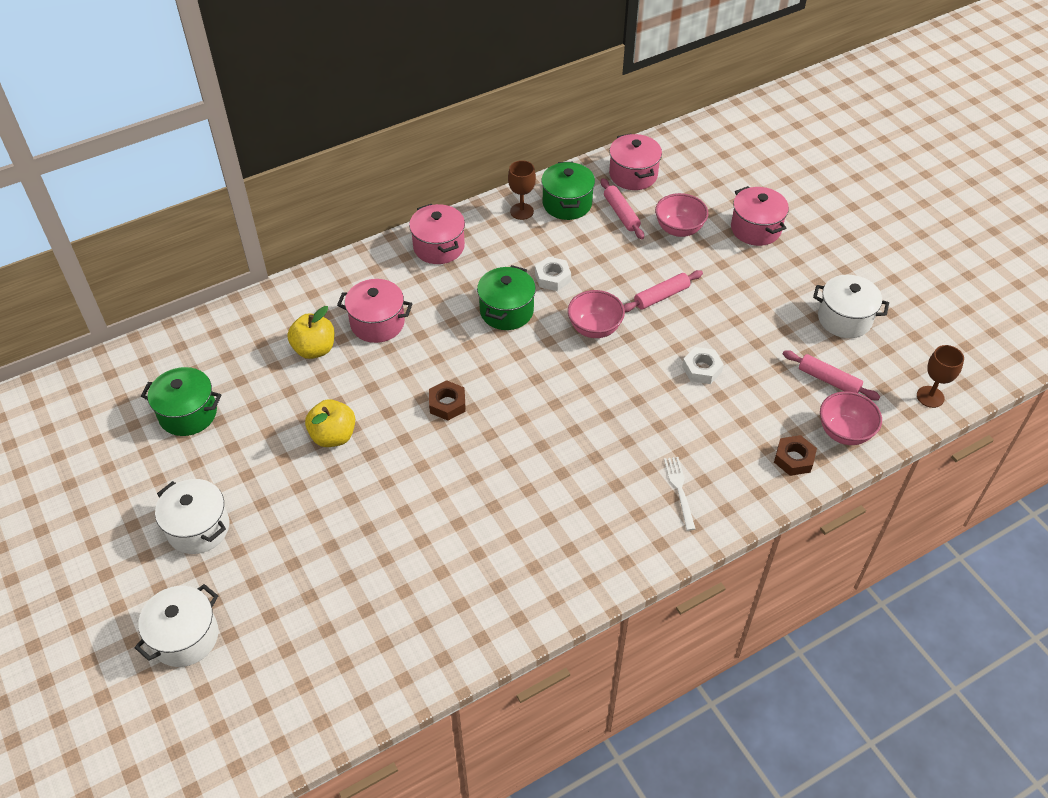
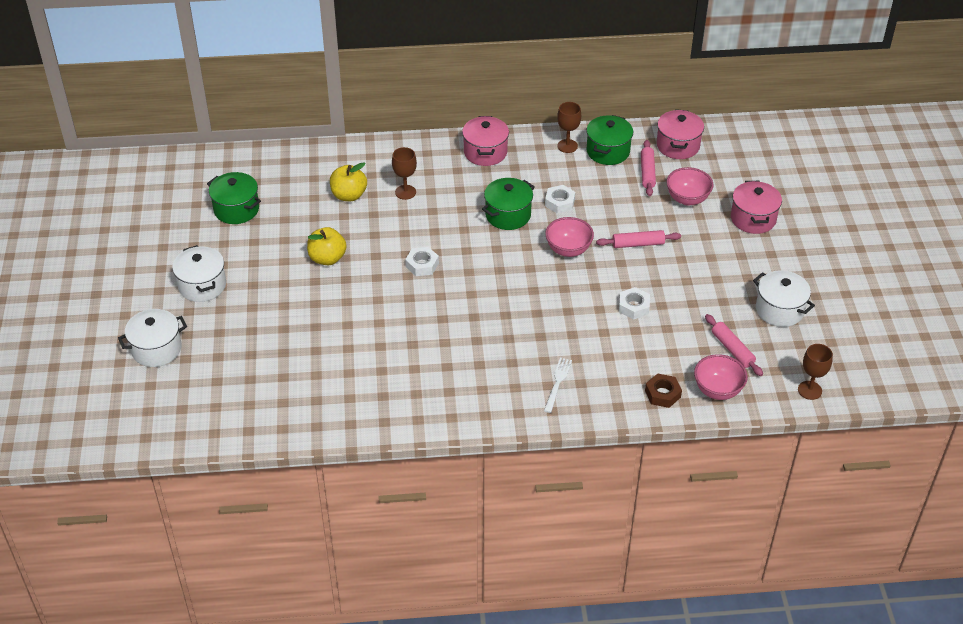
camera: 25 degrees right, 5 degrees down
pink pot [337,279,413,343] -> brown goblet [392,147,417,200]
brown nut [429,380,466,420] -> white nut [405,247,439,276]

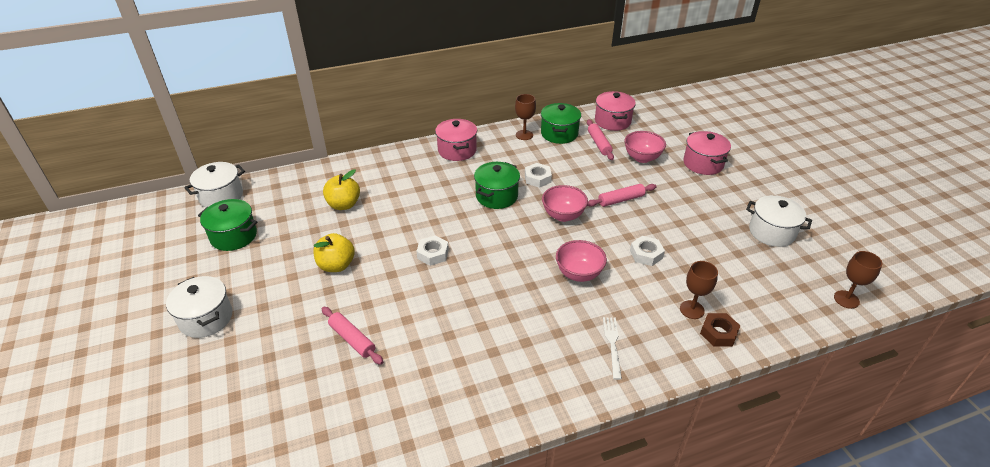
camera: 15 degrees left, 5 degrees down
white pot [118,309,187,367] -> white pot moved to [184,162,245,207]
brown goblet [392,147,417,200] -> brown goblet moved to [680,261,718,319]
pink bowl [694,354,748,400] -> pink bowl moved to [556,240,607,282]
pink rolling pin [705,314,763,376] -> pink rolling pin moved to [322,307,383,365]

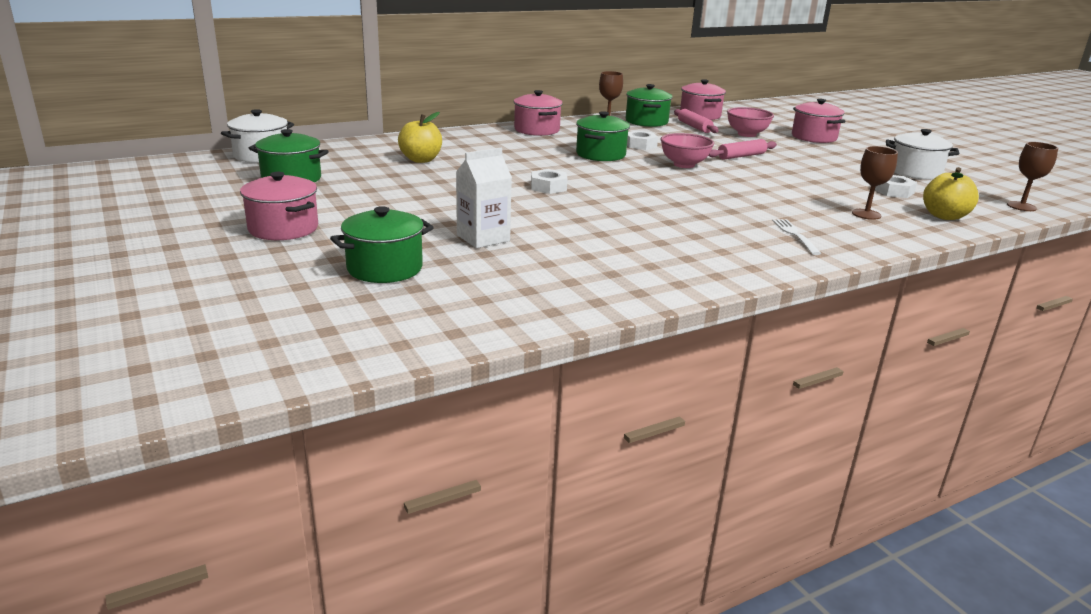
camera: 10 degrees left, 15 degrees down
white pot [166,276,232,338] -> pink pot [240,172,318,240]
yellow apple [314,233,355,272] -> yellow apple moved to [923,167,979,220]
pink rolling pin [322,307,383,365] -> white carton [456,148,512,248]
pink bowl [556,240,607,282] -> none
white nut [630,236,665,266] -> white nut moved to [875,175,917,198]
brown nut [700,313,740,347] -> none
none -> green pot [330,206,434,283]

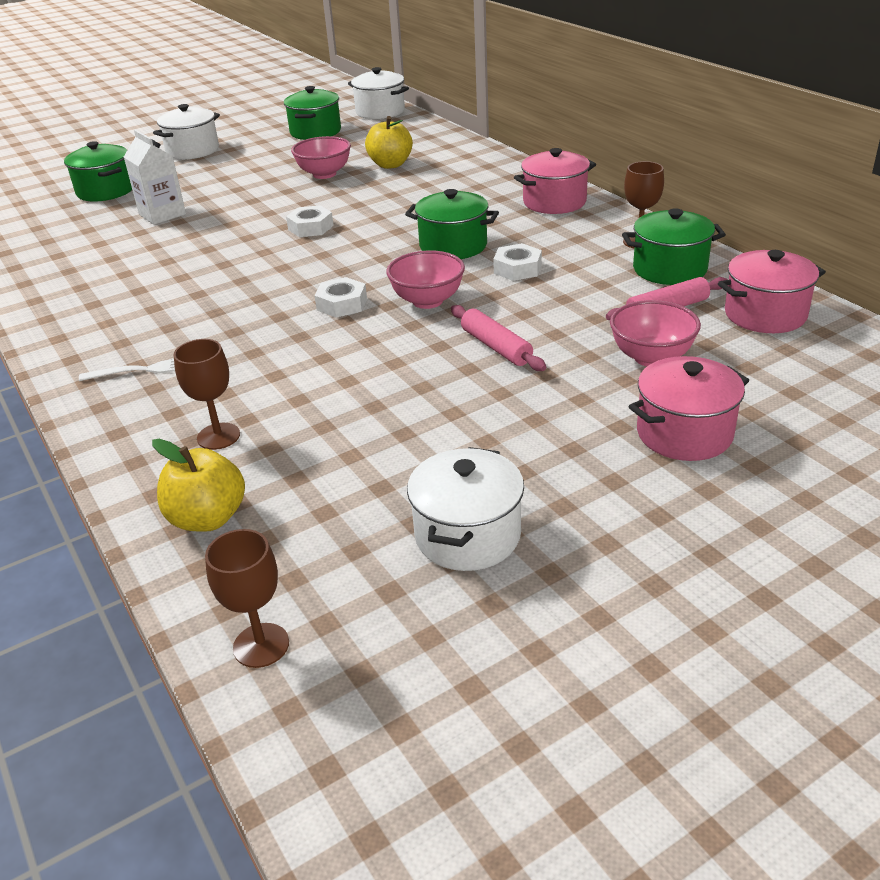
camera: 90 degrees right, 10 degrees up
pink pot [240,172,318,240] -> white pot [153,104,220,159]
white nut [875,175,917,198] -> white nut moved to [314,277,367,318]
none -> pink bowl [291,136,351,179]

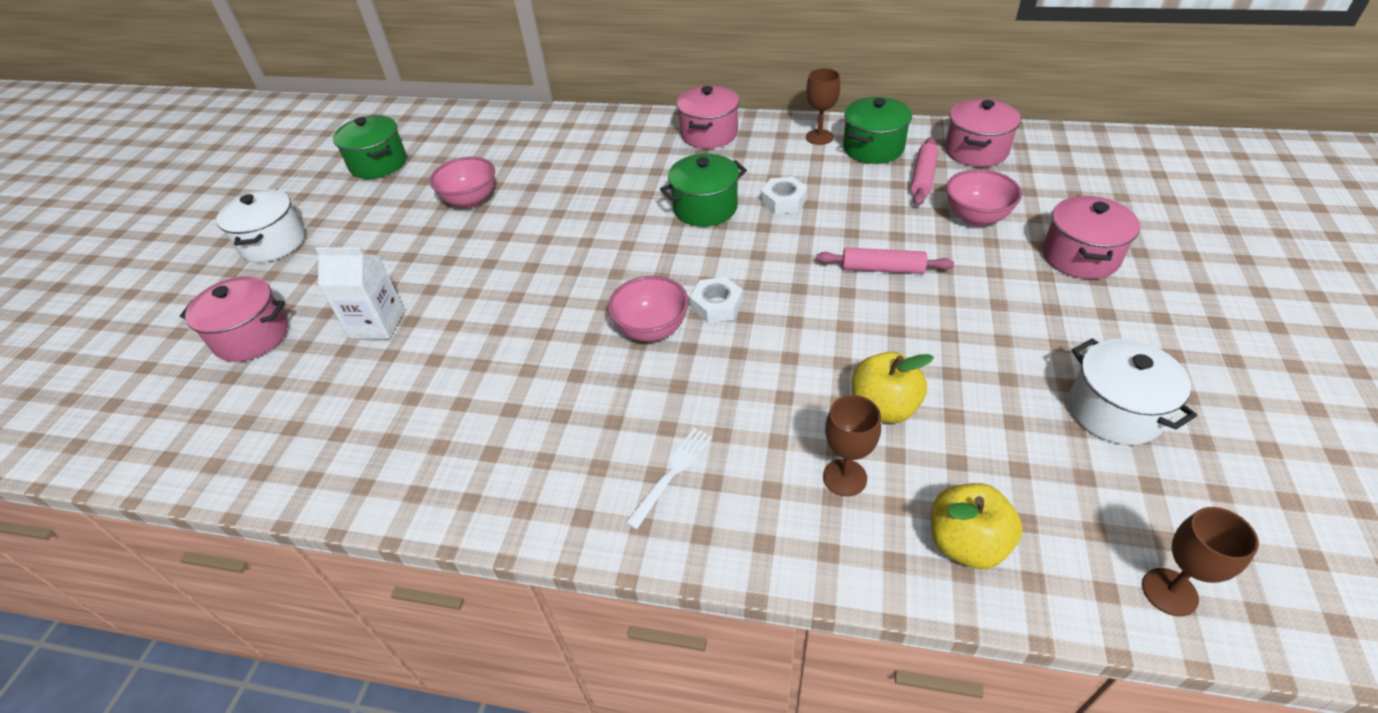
camera: 45 degrees left, 10 degrees up
green pot [64,141,132,202] -> pink pot [180,276,288,362]
white nut [286,205,334,237] -> none
white pot [348,67,409,119] -> none
yellow apple [365,116,413,169] -> yellow apple moved to [852,352,934,423]
pink bowl [386,250,465,309] -> pink bowl moved to [608,276,689,341]

